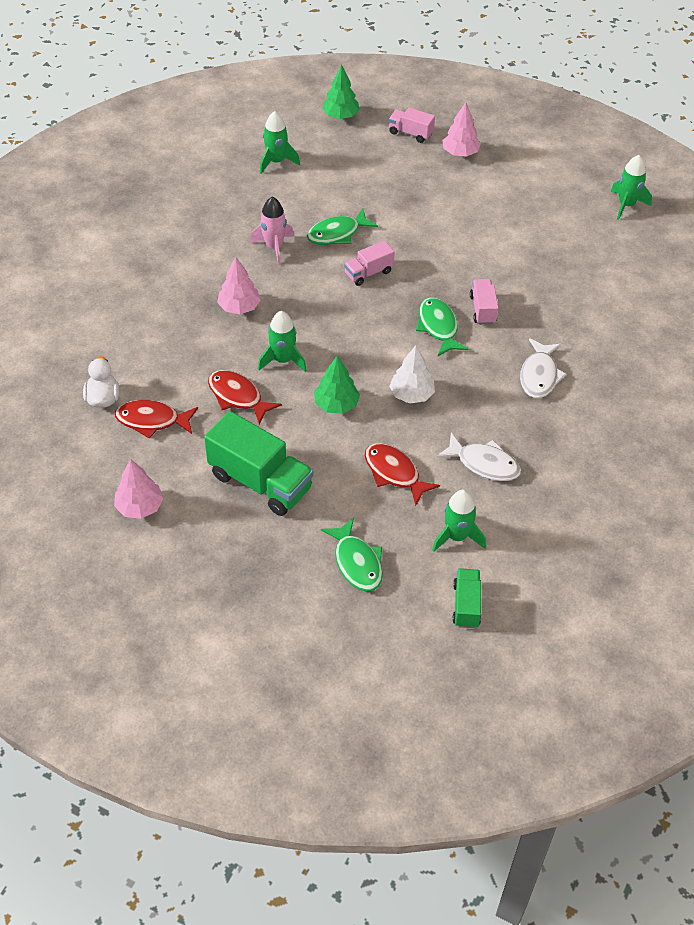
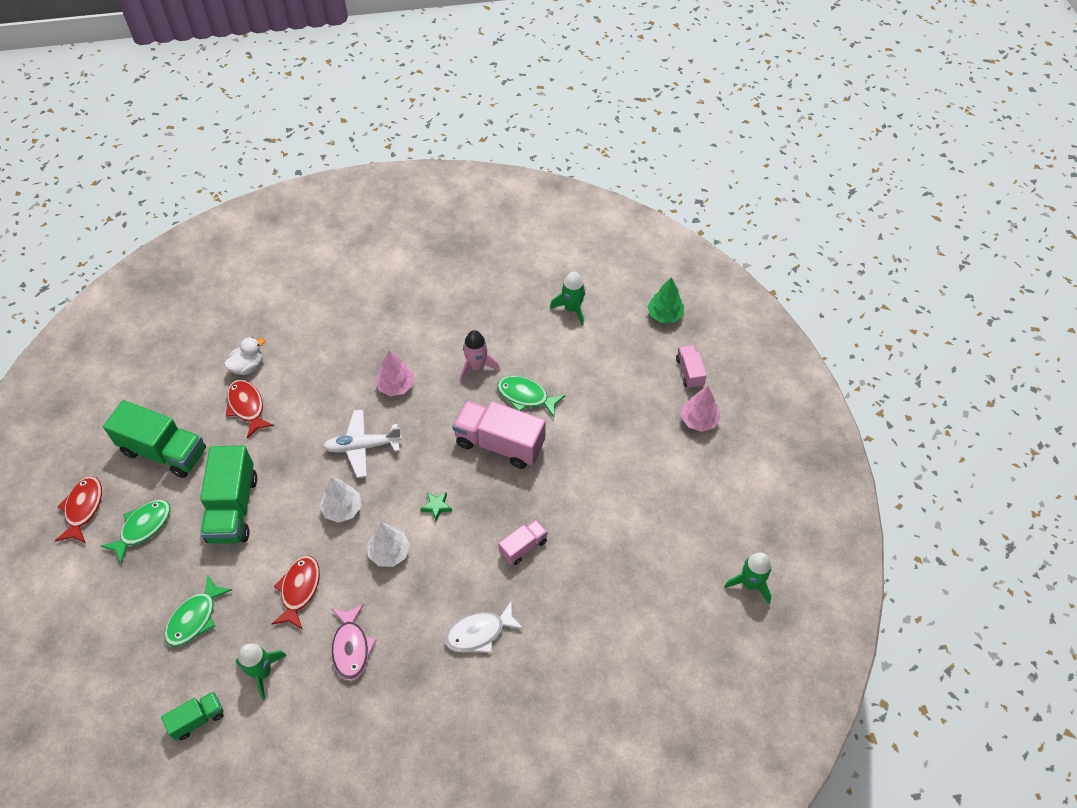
camera: 55 degrees right, 5 degrees up
pink tree [114,460,163,519] -> green truck [103,400,206,478]
red fish [208,370,282,424] -> red fish moved to [55,476,102,543]
green rocket [258,311,307,372] -> white plane [323,409,402,478]
green tree [314,355,360,414] -> white tree [319,477,361,523]
pink truck [344,241,395,286] -> pink truck [452,400,546,469], size x1.90
green fish [416,298,468,356] -> green fish moved to [101,500,170,564]
white fish [437,433,521,481] -> pink fish [331,604,377,681]
none -> green star [420,492,452,521]

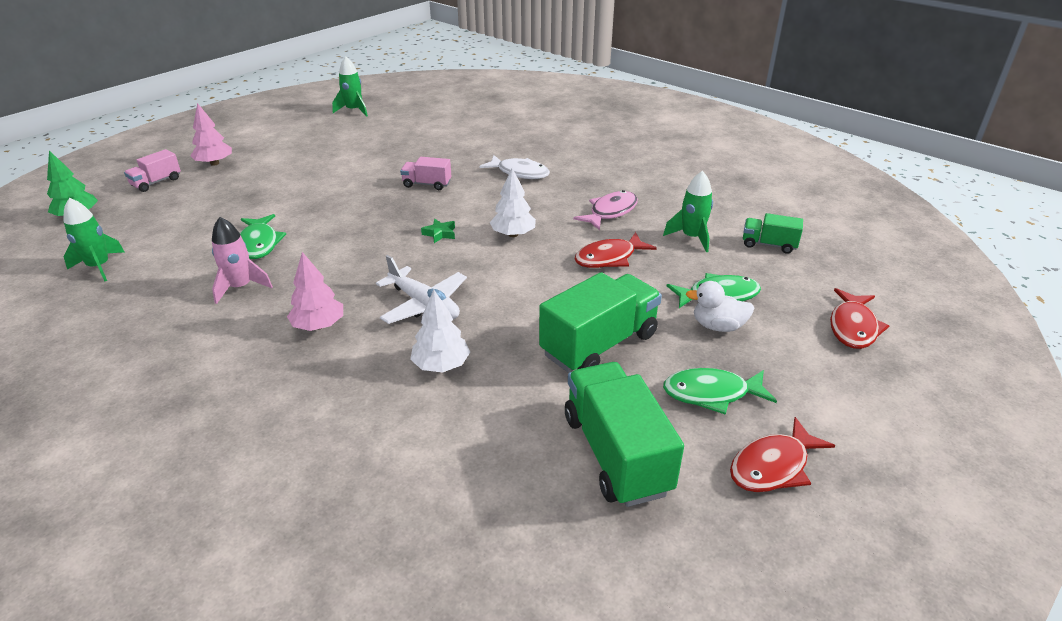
camera: 130 degrees left, 20 degrees down
white duck [224,337,265,375] -> white duck moved to [686,281,754,332]
red fish [226,380,274,438] -> red fish moved to [830,288,889,349]
white tree [319,477,361,523] -> white tree moved to [410,289,470,372]
pink truck [452,400,546,469] -> none

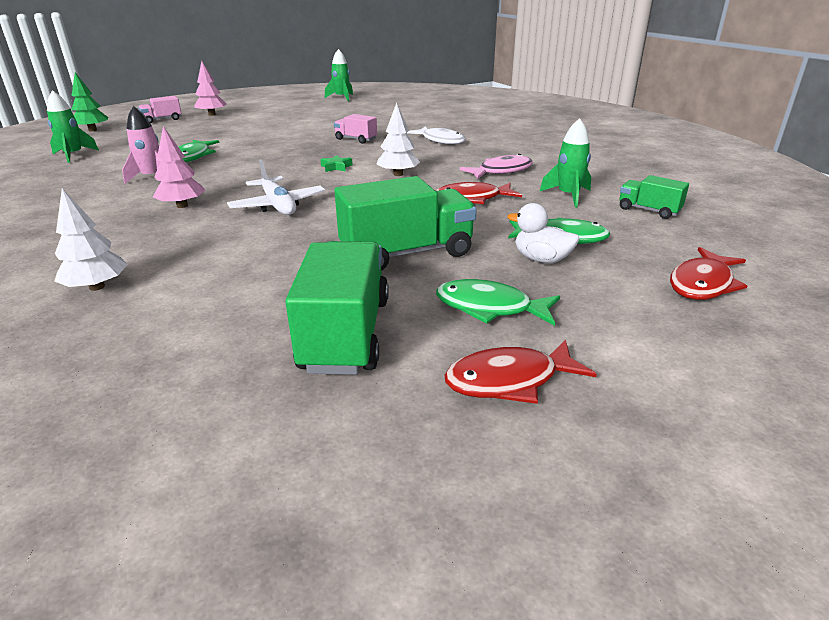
camera: 20 degrees right, 5 degrees down
white tree [410,289,470,372] -> white tree moved to [54,188,128,291]

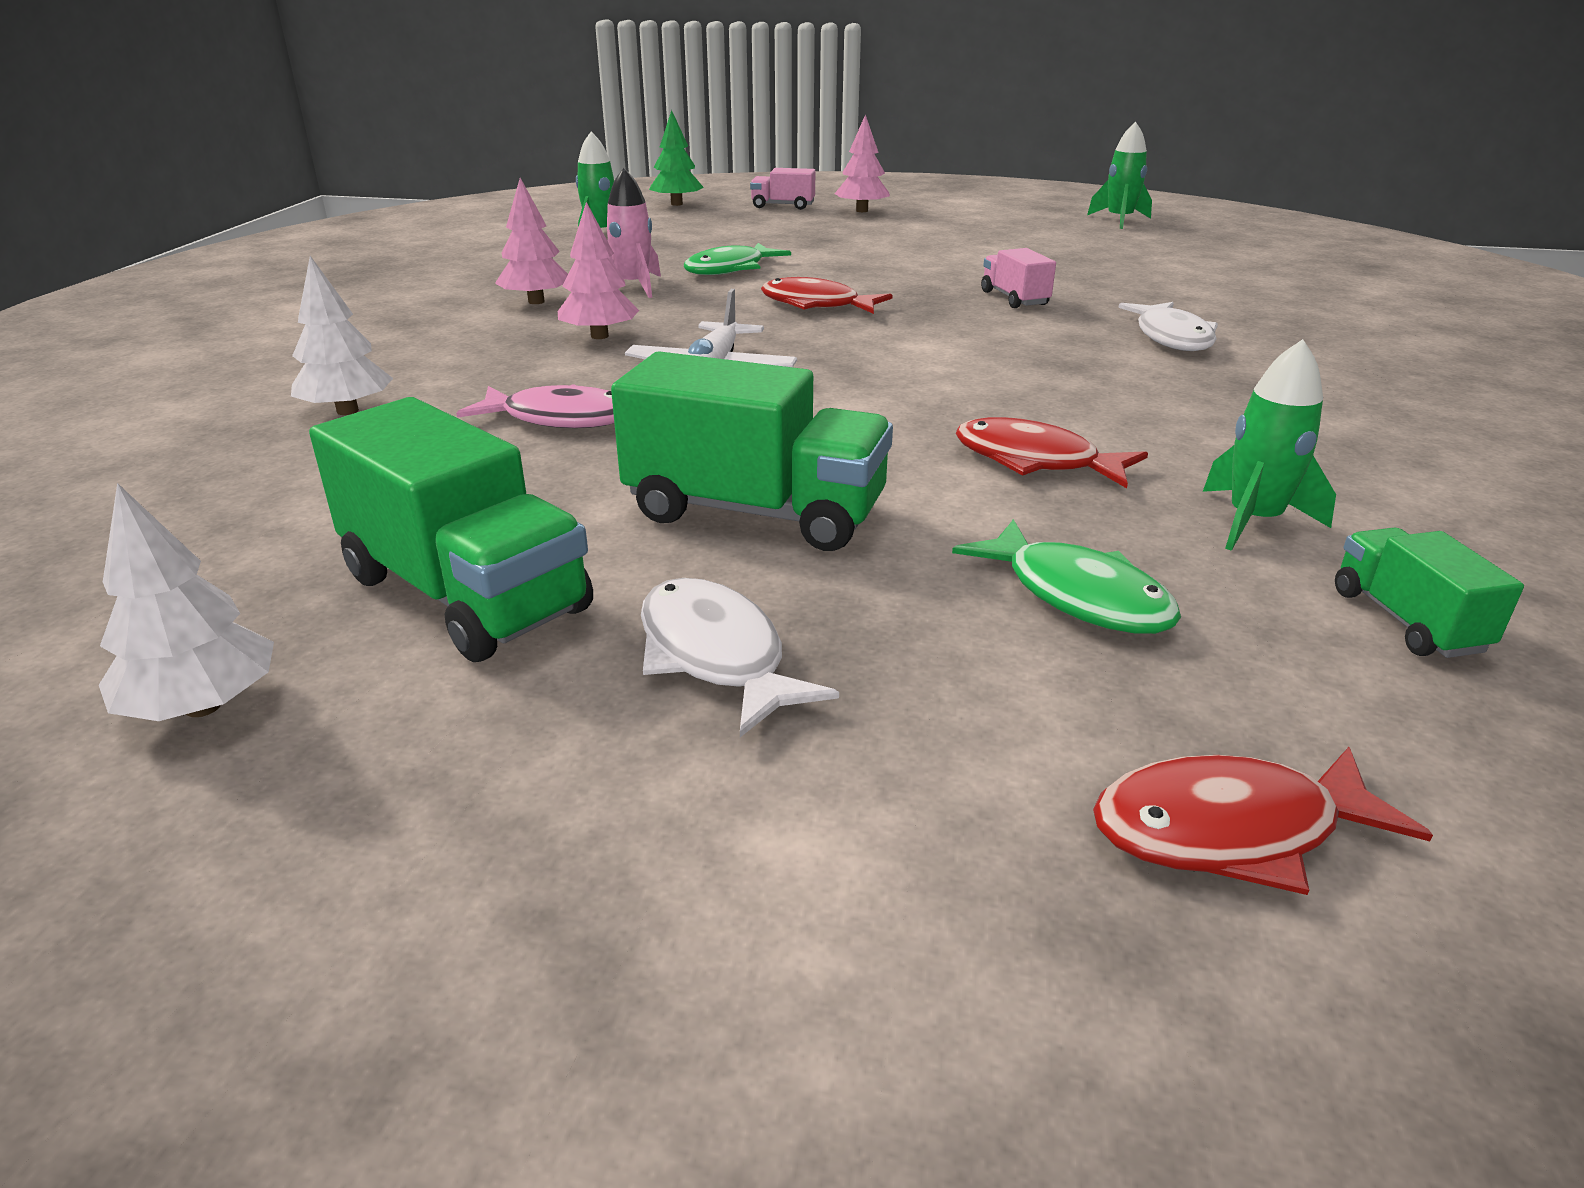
camera: 40 degrees right, 0 degrees up
green truck [285,241,389,375] -> green truck turned 90 degrees clockwise [309,397,593,662]
green star [320,155,353,172] -> none
white tree [376,103,420,176] -> white tree moved to [99,483,274,721]
green fish [436,279,560,326] -> white fish [641,578,839,737]
red fish [445,339,597,404] -> red fish moved to [761,277,892,314]
pink fish [460,154,533,179] -> pink fish moved to [456,384,614,428]
white duck [507,203,579,263] -> none
none -> pink tree [495,178,568,304]

